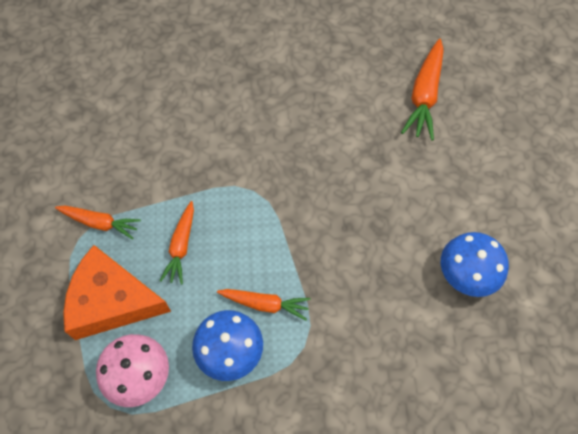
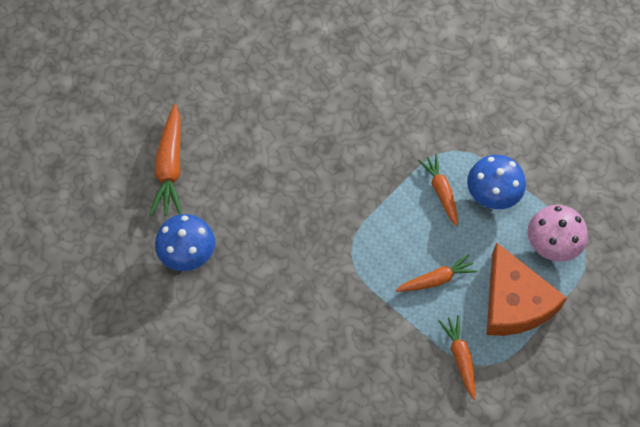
camera: 120 degrees left, 0 degrees up
orange carrot [401,39,444,140] -> orange carrot turned 105 degrees clockwise [149,104,182,216]
blue mushroom [441,232,509,297] -> blue mushroom moved to [155,214,215,271]

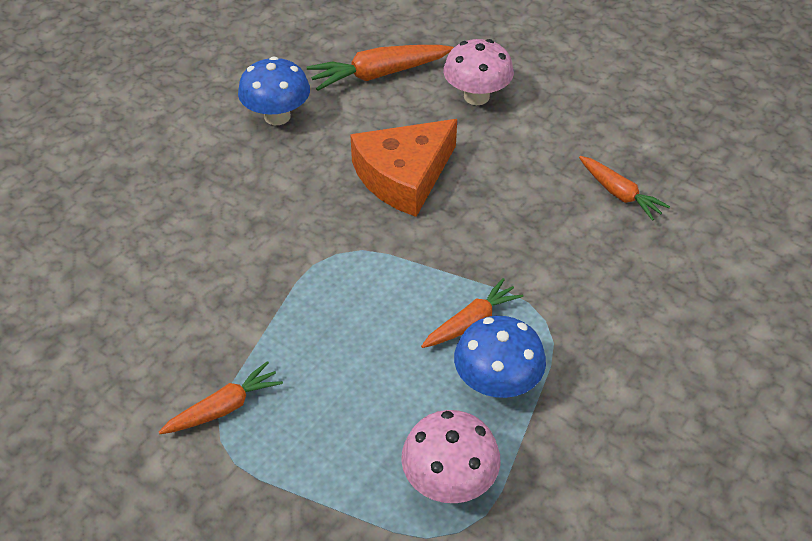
camera: 70 degrees right, 15 degrees down
orange carrot [396,254,478,292] -> orange carrot moved to [579,156,670,221]
orange cheese [486,242,567,336] -> orange cheese moved to [350,119,457,217]
none -> pink mushroom [443,39,514,105]

